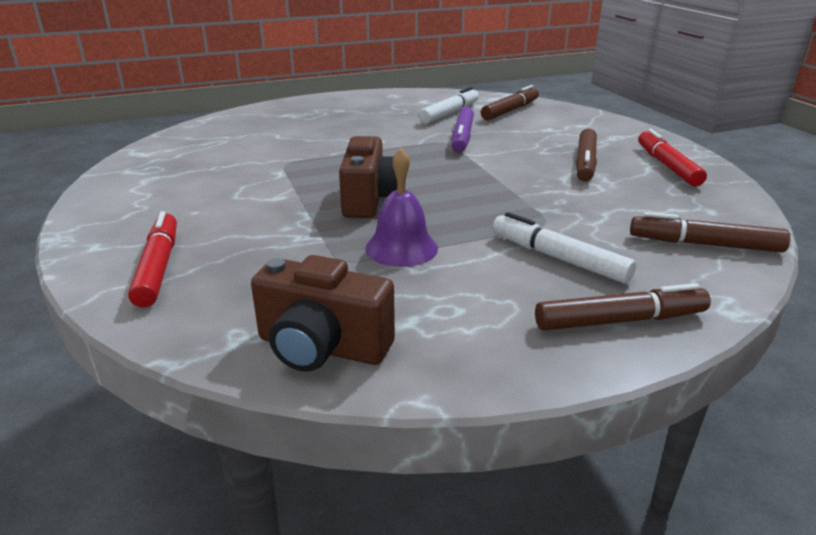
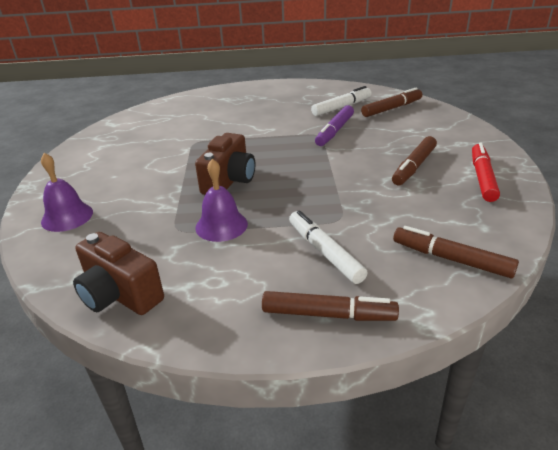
camera: 20 degrees right, 5 degrees up
red marker [128,211,177,307] -> purple bell [41,153,93,232]

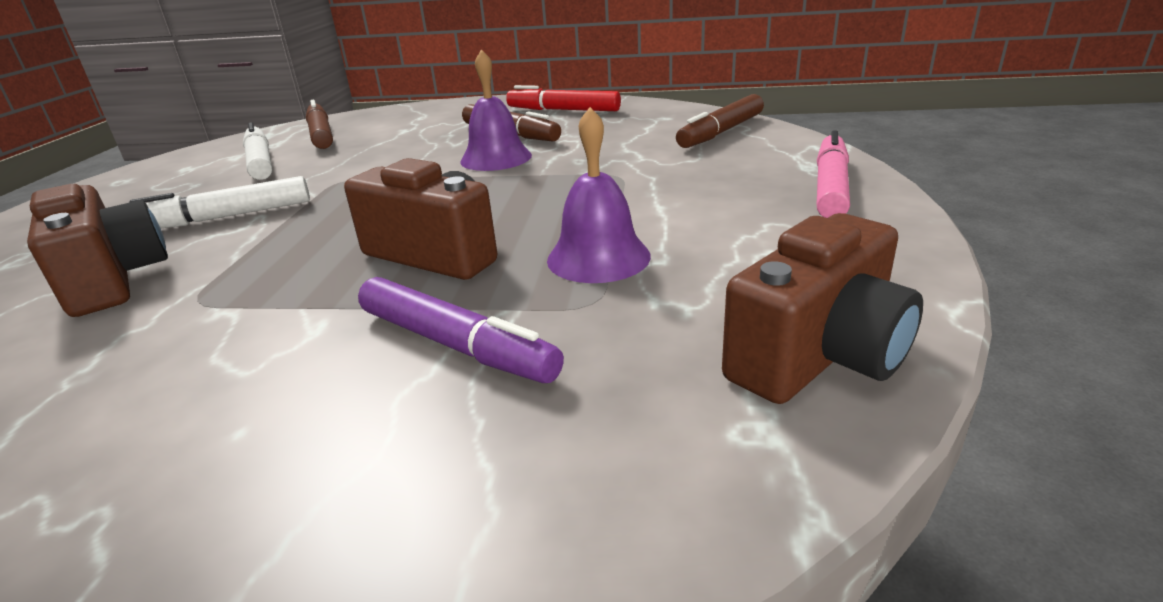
camera: 80 degrees left, 5 degrees down
purple bell [41,153,93,232] -> purple bell moved to [460,50,532,171]
brown marker [262,291,399,321] -> pink marker [817,130,850,218]
white marker [289,210,368,284] -> white marker moved to [129,176,310,228]
purple marker [315,105,354,146] -> purple marker moved to [358,277,564,383]
none -> brown camera [27,184,168,317]

